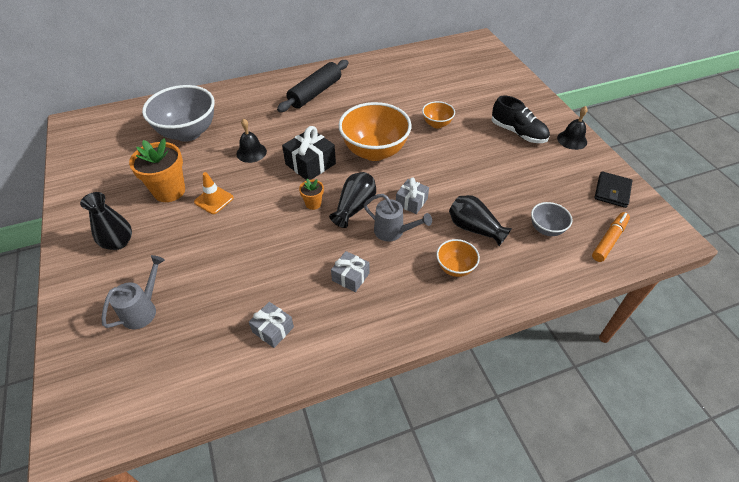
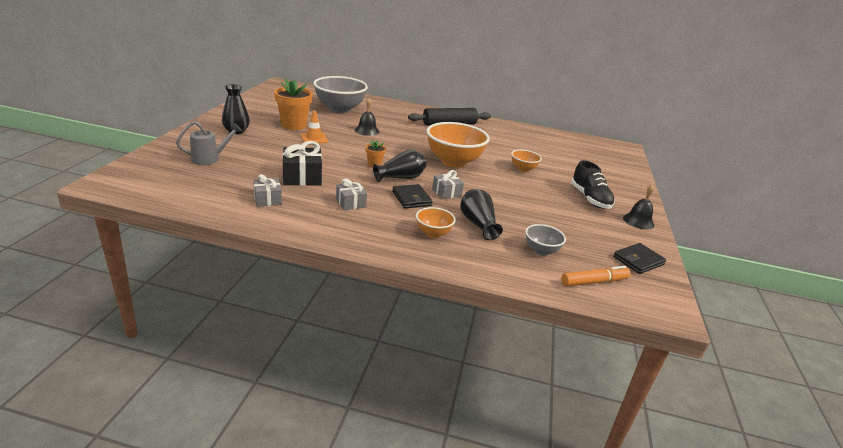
camera: 30 degrees right, 20 degrees down
black gift [282,126,336,180] -> black gift moved to [283,141,322,186]
grey watering can [364,194,432,242] -> black wallet [392,184,433,209]

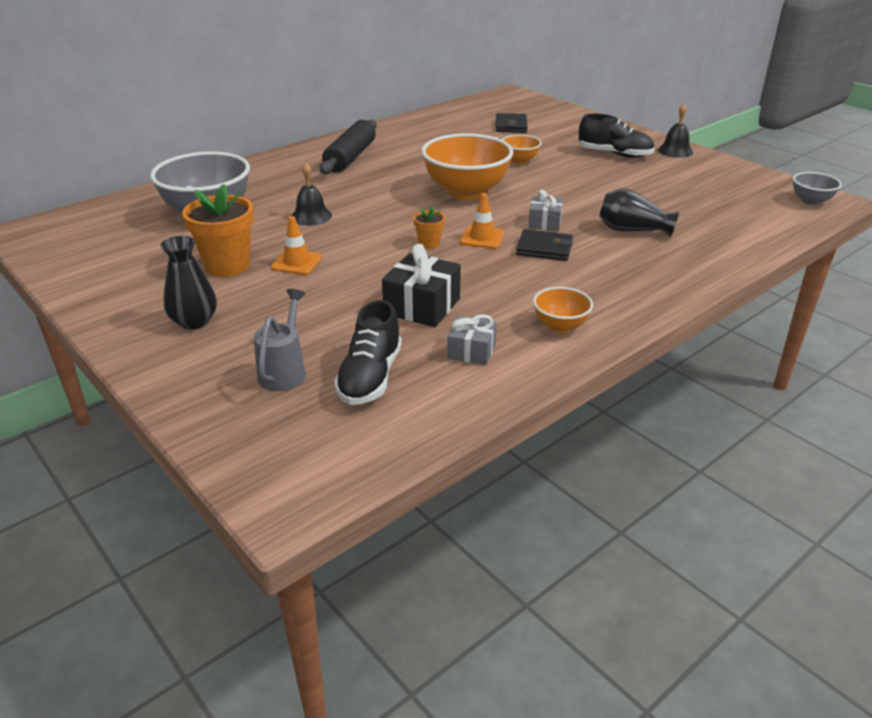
camera: 50 degrees left, 5 degrees up
grey gift [336,179,367,210] -> none
black vase [373,150,426,182] -> orange traffic cone [460,193,504,249]
orange bowl [416,207,456,238] -> orange bowl moved to [533,287,593,333]
grey bowl [525,224,566,256] -> grey bowl moved to [793,172,842,205]
orange marker [561,266,630,286] -> none
black wallet [613,243,666,274] -> black wallet moved to [496,113,528,133]
none -> black shoe [334,300,402,405]

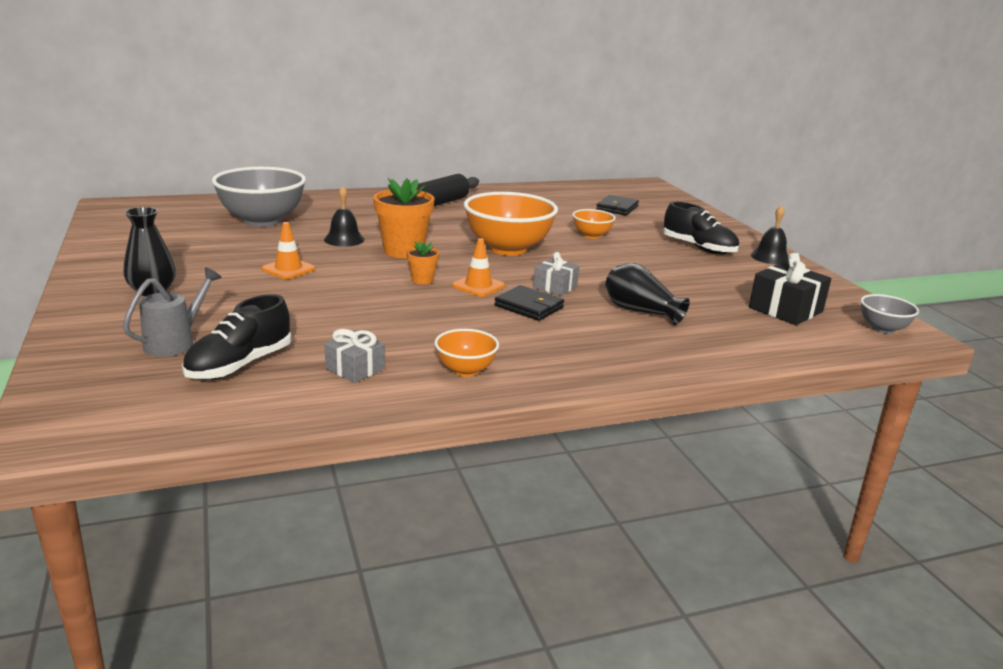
camera: 20 degrees right, 10 degrees down
orange flower pot [182,184,254,277] -> orange flower pot moved to [373,178,435,258]
black gift [382,244,461,327] -> black gift moved to [749,253,831,325]

